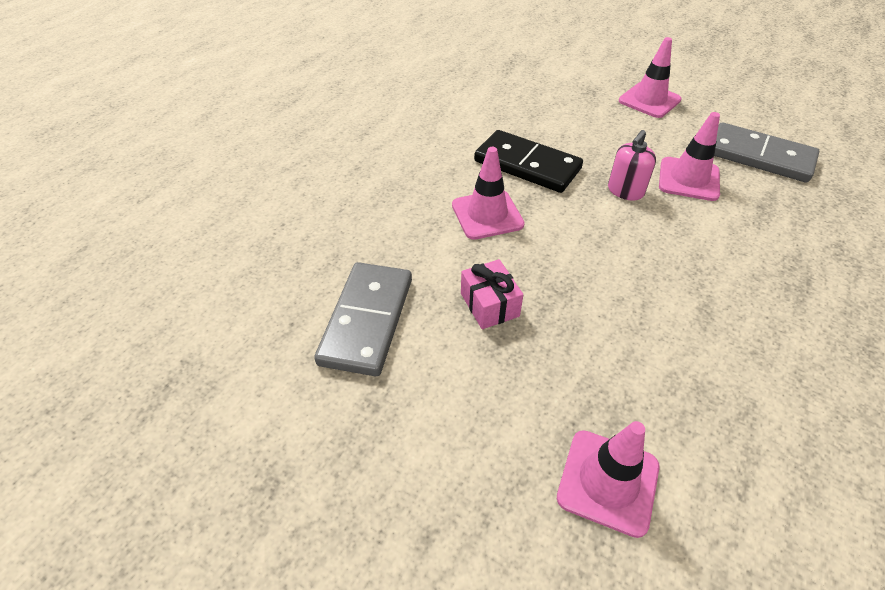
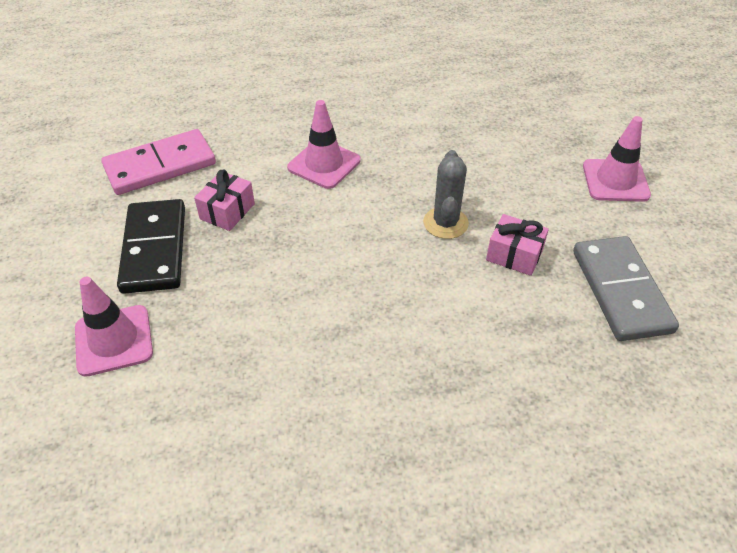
camera: 50 degrees right, 0 degrees up
grey domino [314,262,412,376] -> pink domino [101,129,216,195]
black domino [474,130,583,193] -> black domino moved to [117,199,185,294]
pink soap dispenser [608,130,656,200] -> grey cactus [423,150,469,239]
pink traffic cone [659,112,720,201] -> pink gift [486,214,549,276]

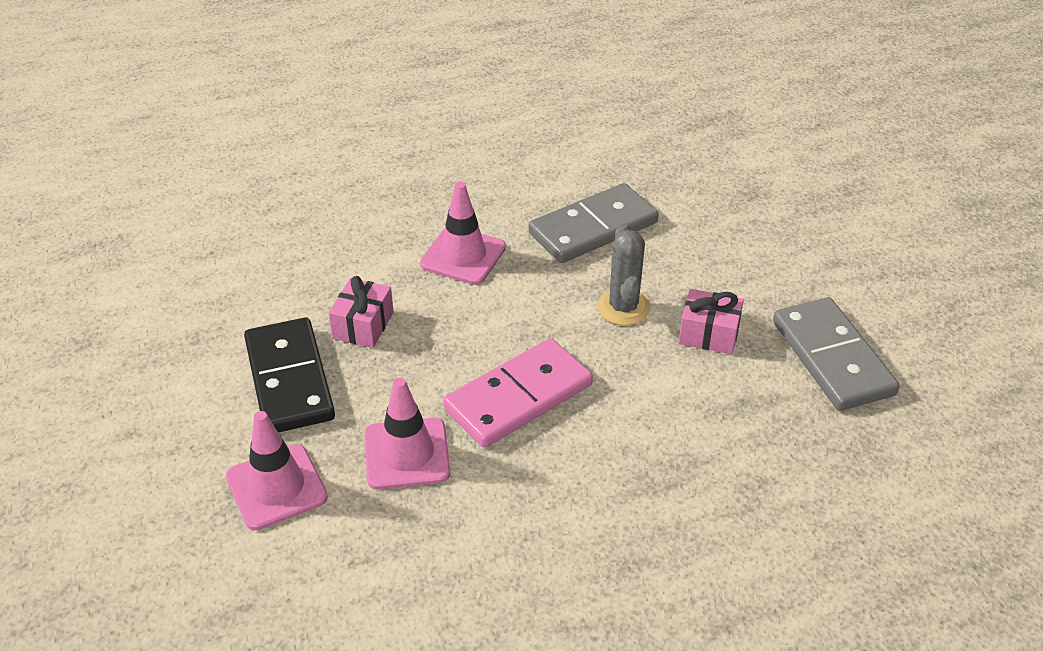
camera: 10 degrees left, 5 degrees down
pink domino [101,129,216,195] -> pink domino moved to [443,338,593,448]
pink traffic cone [583,116,651,202] -> pink traffic cone moved to [364,378,450,489]
none -> grey domino [528,183,658,263]

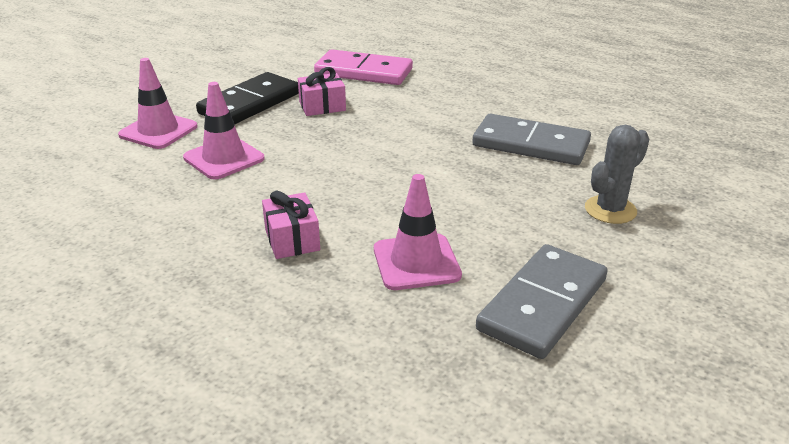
camera: 55 degrees right, 10 degrees down
pink traffic cone [420,182,506,285] -> pink traffic cone moved to [374,174,462,290]
pink domino [443,338,593,448] -> pink domino moved to [314,49,413,85]
grey cactus [597,223,650,325] -> grey cactus moved to [585,125,649,224]
pink gift [679,289,744,354] -> pink gift moved to [262,191,320,259]

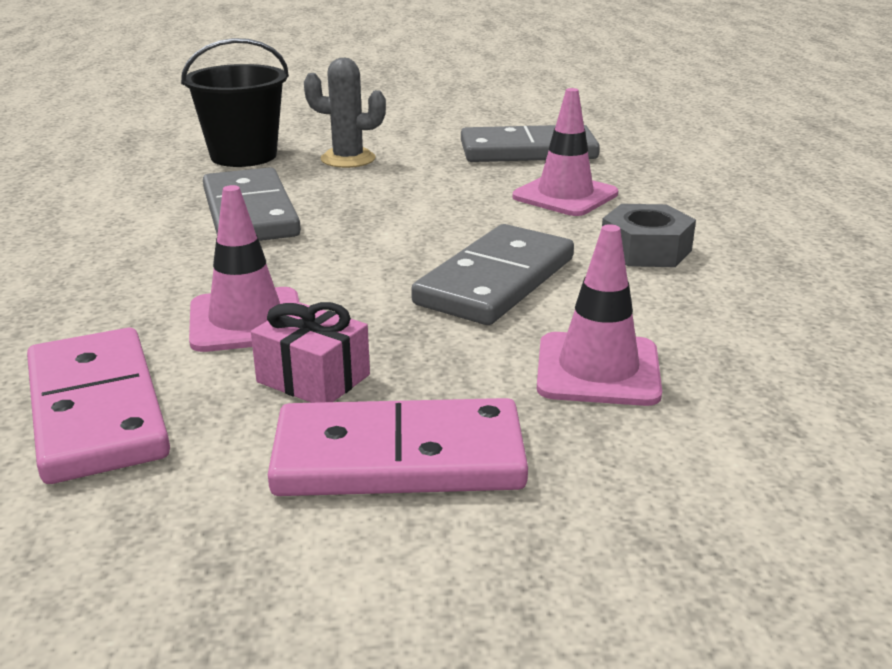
camera: 130 degrees left, 5 degrees down
pink traffic cone [118,58,198,149] -> pink traffic cone moved to [189,185,299,352]
black domino [196,72,299,124] -> pink domino [268,398,528,496]
pink gift [262,191,320,259] -> grey nut [602,204,696,267]
none -> black bucket [181,38,289,167]
none -> grey domino [411,224,574,325]

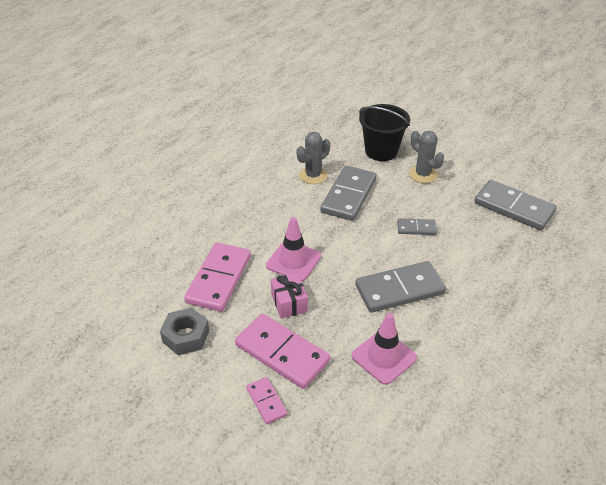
camera: 40 degrees right, 15 degrees up
pink traffic cone [513,88,618,216] -> none
grey nut [602,204,696,267] -> grey nut moved to [160,308,209,355]
none -> pink domino [246,377,288,424]
none -> grey cactus [297,132,330,184]
none -> grey domino [397,218,437,235]

